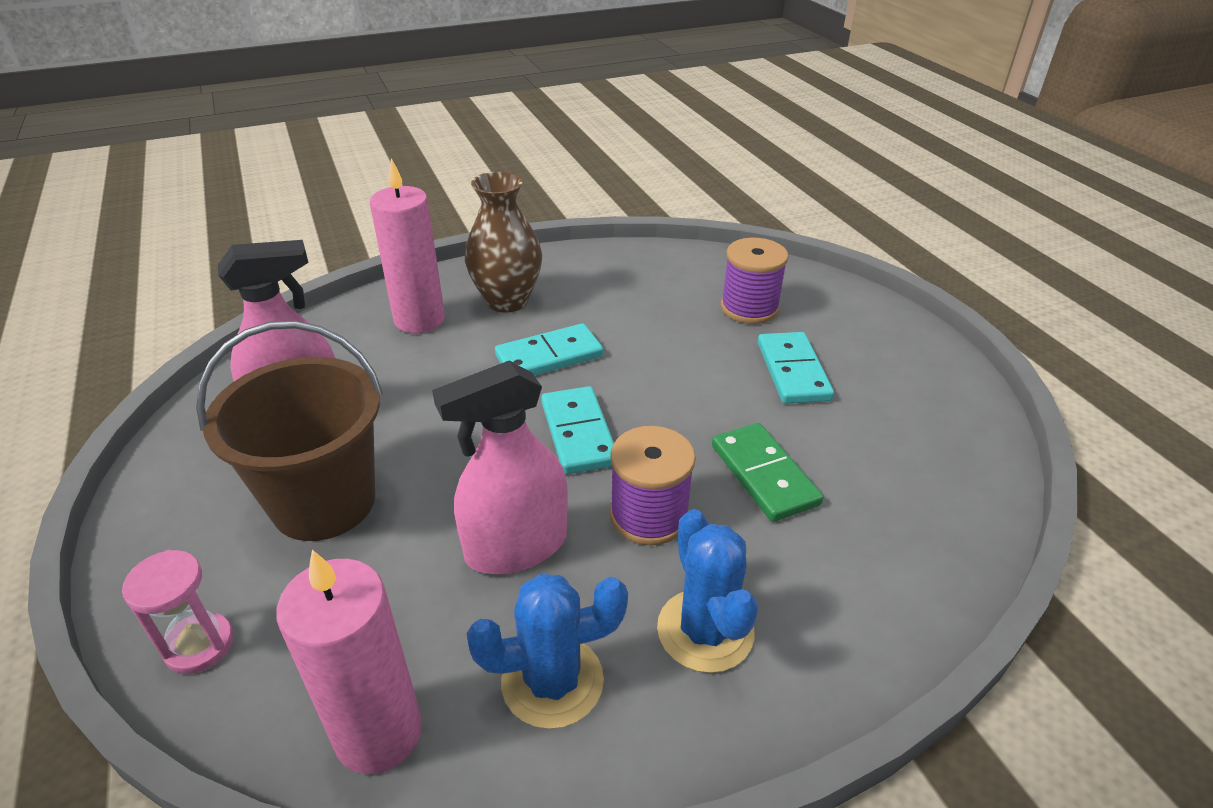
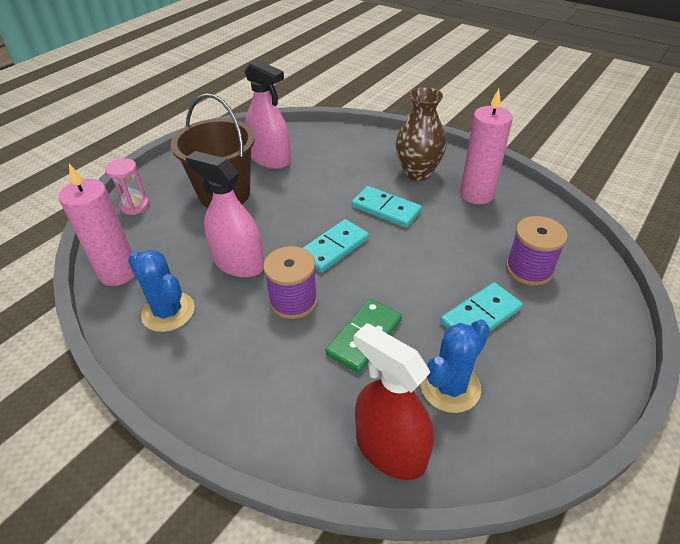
camera: 60 degrees right, 5 degrees up
pink candle [370,158,445,333] -> pink candle moved to [460,89,513,204]
blue cactus [657,509,758,673] -> blue cactus moved to [421,319,490,413]
none -> red spray bottle [354,323,434,480]

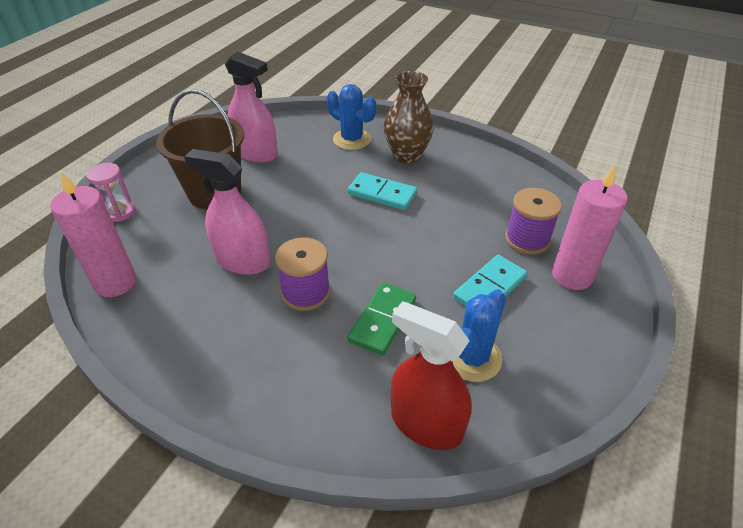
camera: 10 degrees left, 0 degrees up
blue cactus [128,250,195,332] -> blue cactus moved to [327,84,376,150]
turquoise domino [303,219,369,273] -> none
pink candle [460,89,513,204] -> pink candle moved to [552,165,628,290]

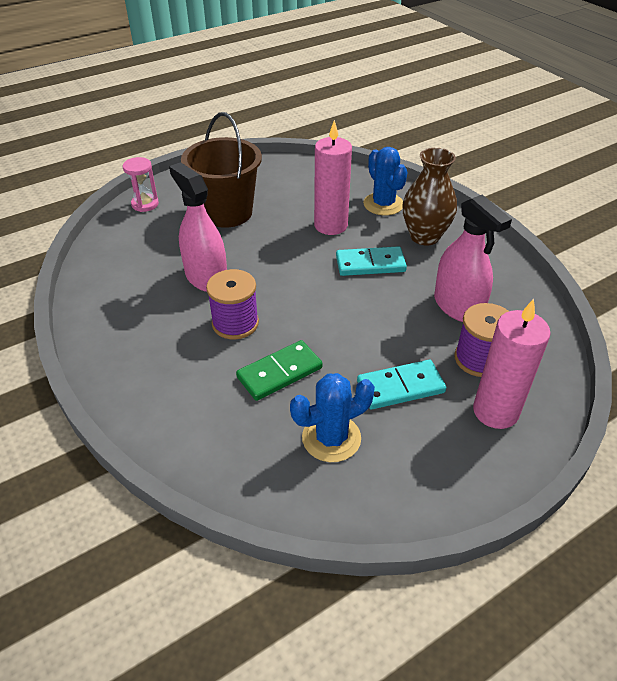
camera: 30 degrees right, 0 degrees up
pink candle [50,172,136,297] -> pink candle moved to [314,120,352,235]
pink spray bottle [225,52,278,163] -> pink spray bottle moved to [434,195,512,322]
turquoise domino [347,172,417,210] -> turquoise domino turned 60 degrees counterclockwise [336,246,407,276]
red spray bottle [391,301,472,450] -> none

